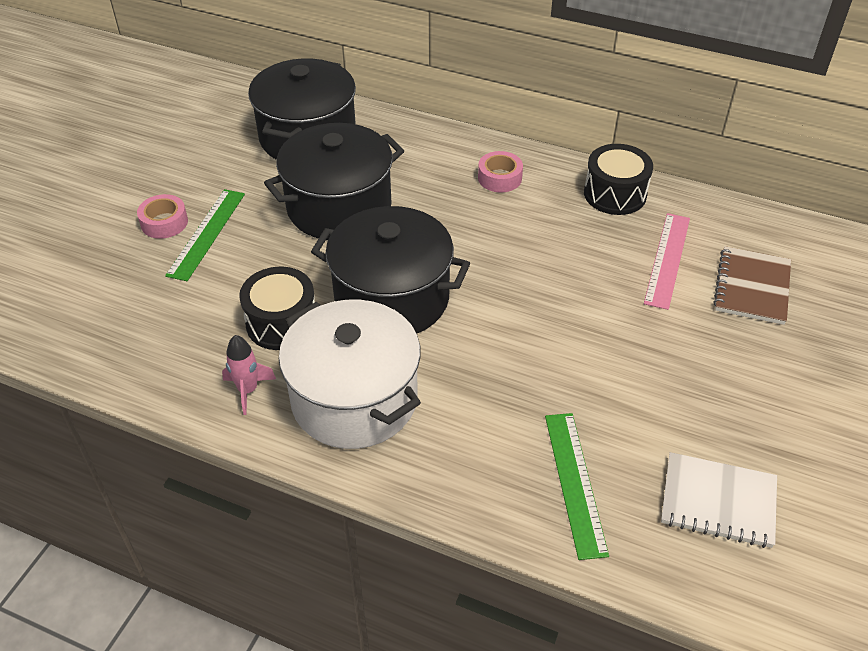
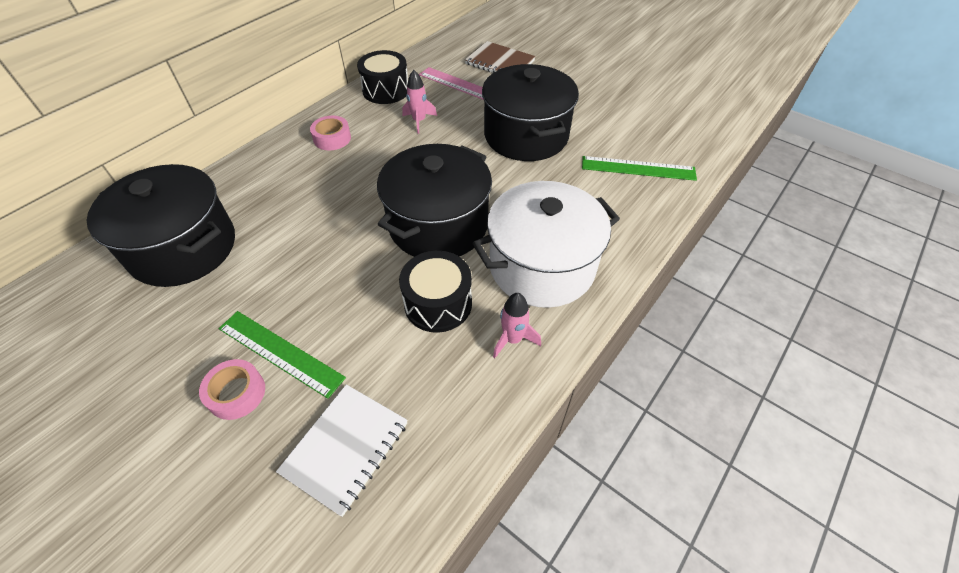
camera: 75 degrees left, 5 degrees up
black pot [264,123,404,240] -> black pot moved to [482,64,579,161]
white notebook [661,452,777,548] -> white notebook moved to [276,384,408,517]
none -> pink rocket [402,70,437,134]

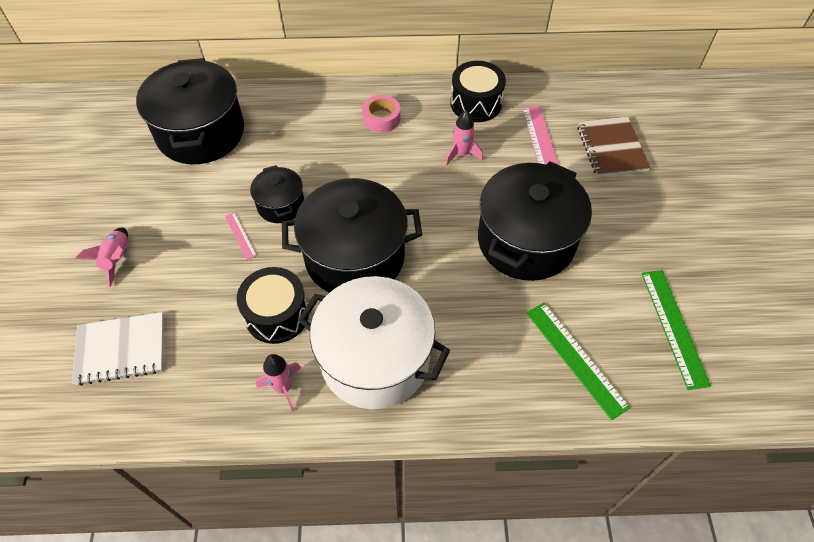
camera: 50 degrees right, 5 degrees up
pink tape [199,359,265,420] -> pink rocket [76,227,128,288]
green ruler [218,311,346,399] -> green ruler moved to [641,270,711,390]
none -> pink ruler [225,212,257,260]
none -> black pot [250,165,304,223]

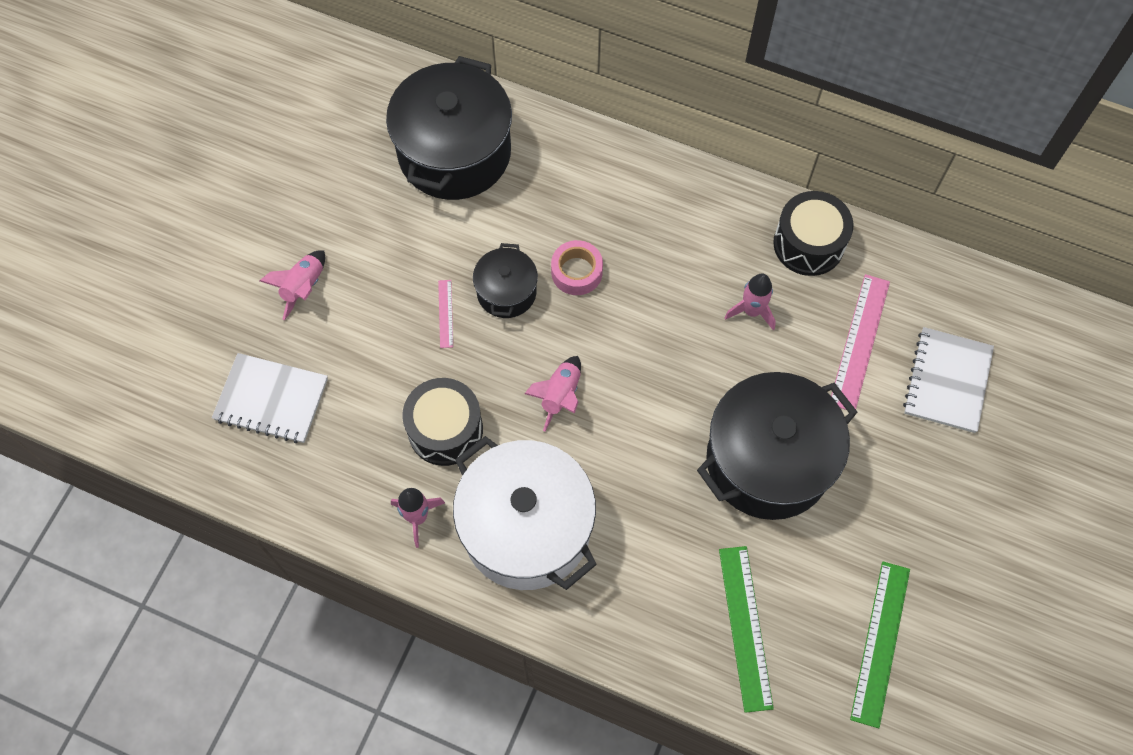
camera: 25 degrees right, 10 degrees up
black pot [282,178,422,293] -> pink rocket [525,356,581,431]
pink tape [362,95,400,133] -> pink tape moved to [551,240,603,295]
brown notebook [577,117,650,177] -> white notebook [903,327,994,433]

